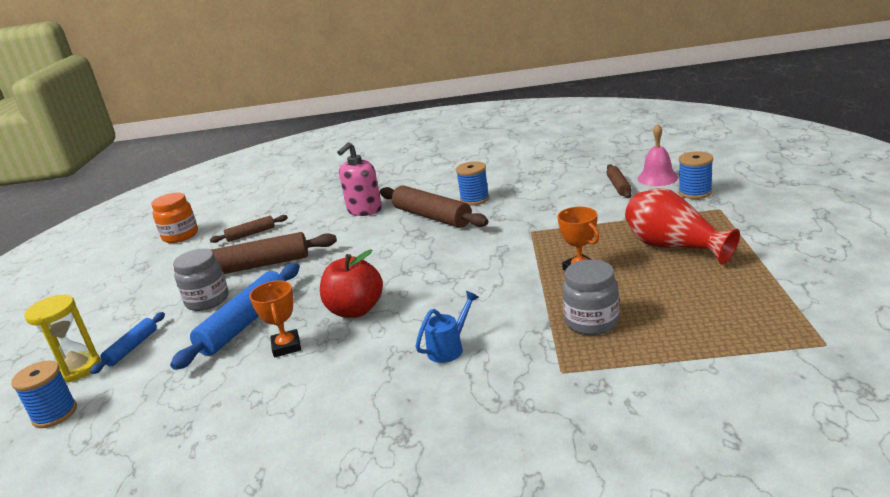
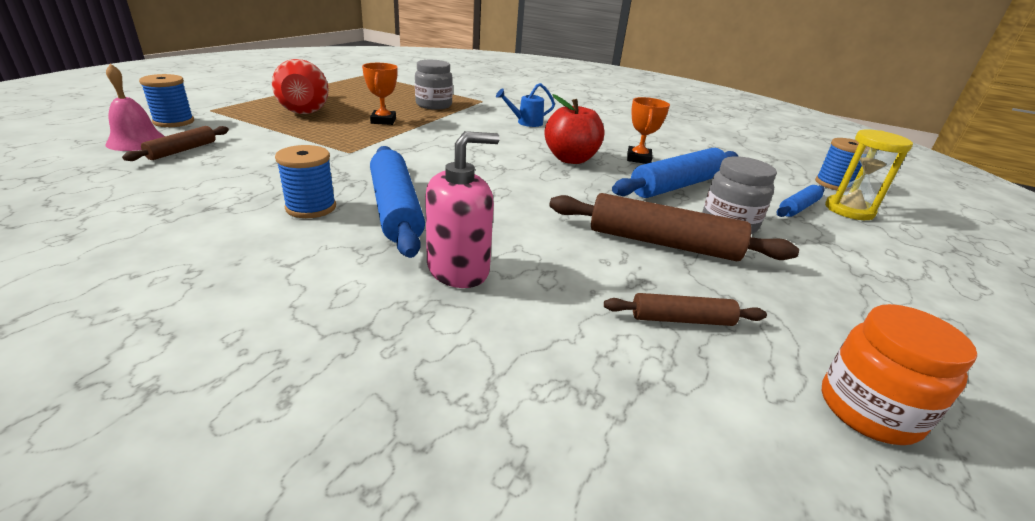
camera: 160 degrees left, 5 degrees up
brown rolling pin [380,185,489,228] -> blue rolling pin [370,146,425,258]

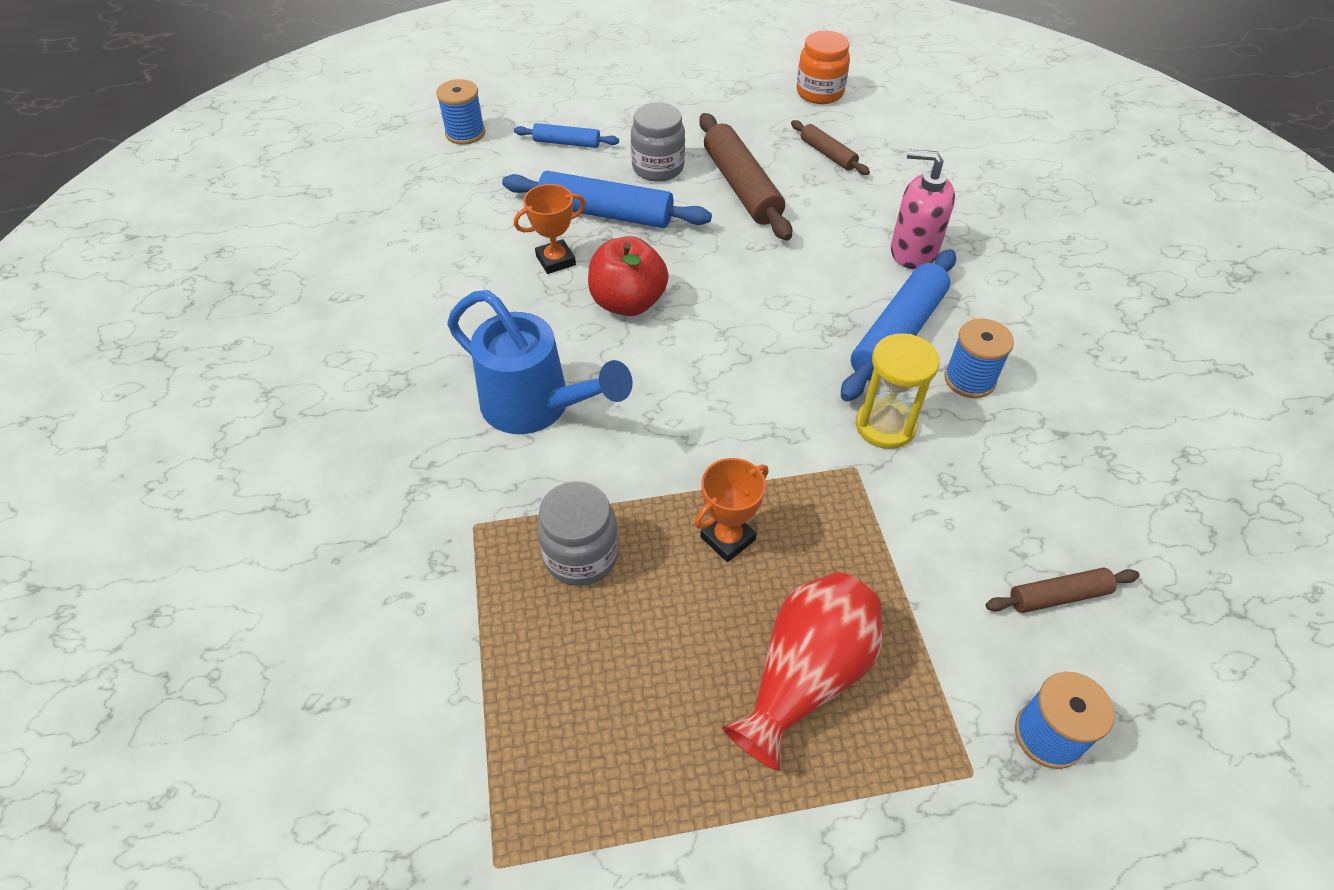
camera: 125 degrees left, 20 degrees up
pink bell [106,64,165,151] -> none
blue watering can [496,83,555,127] -> blue watering can [447,290,633,434], size x2.00
yellow hourglass [825,129,913,220] -> yellow hourglass moved to [856,333,940,449]

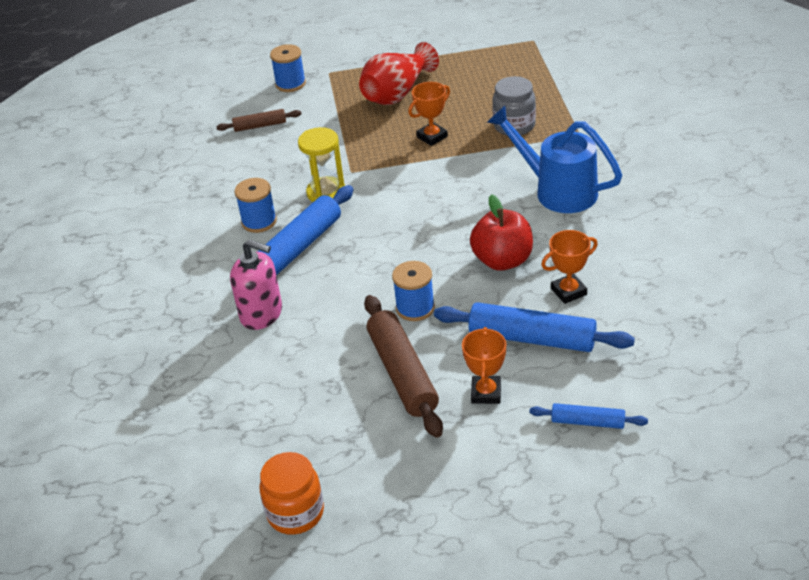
camera: 175 degrees left, 10 degrees down
blue spool [436,79,485,145] -> blue spool moved to [392,261,435,321]
grey jar [631,102,685,181] -> orange trophy [462,327,506,404]
brown rolling pin [791,120,870,175] -> none

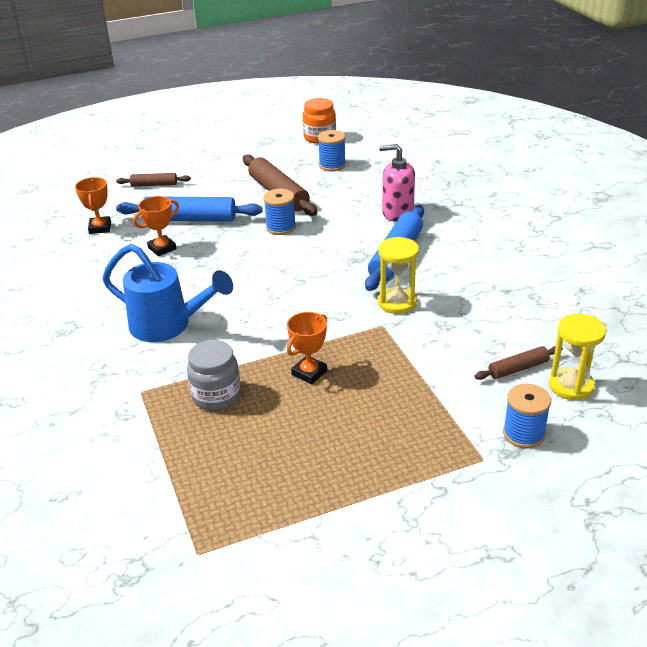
camera: 165 degrees right, 5 degrees down
blue spool [235,178,277,233] -> blue spool moved to [318,130,346,172]
red vase [359,42,439,105] -> none
orange trophy [462,327,506,404] -> orange trophy moved to [75,177,111,234]
red apple [470,194,533,271] -> none
blue rolling pin [529,403,648,429] -> brown rolling pin [116,173,191,187]
none -> yellow hourglass [549,314,606,401]

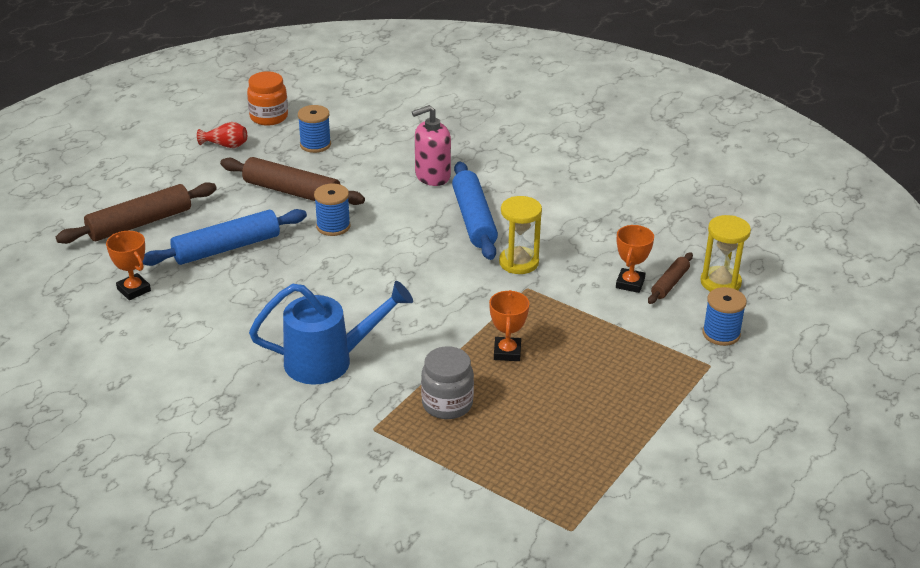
camera: 35 degrees left, 0 degrees up
brown rolling pin [116,173,191,187] -> brown rolling pin [56,182,217,244], size x1.86
orange trophy [133,196,179,256] -> orange trophy moved to [616,225,654,293]
none -> red vase [197,122,247,148]

